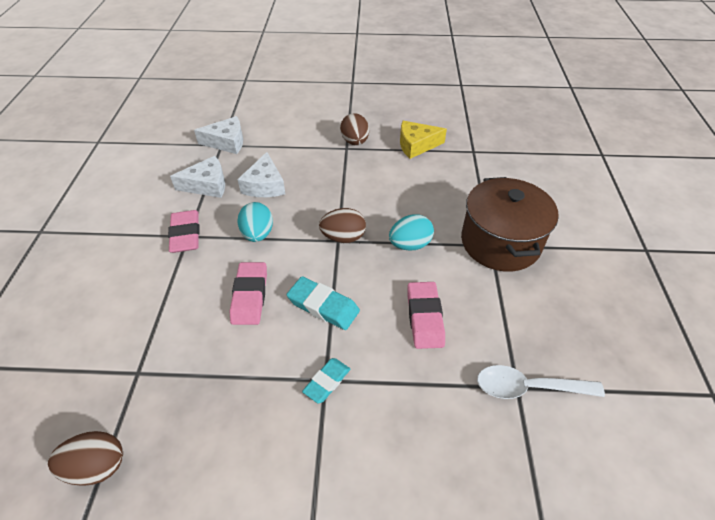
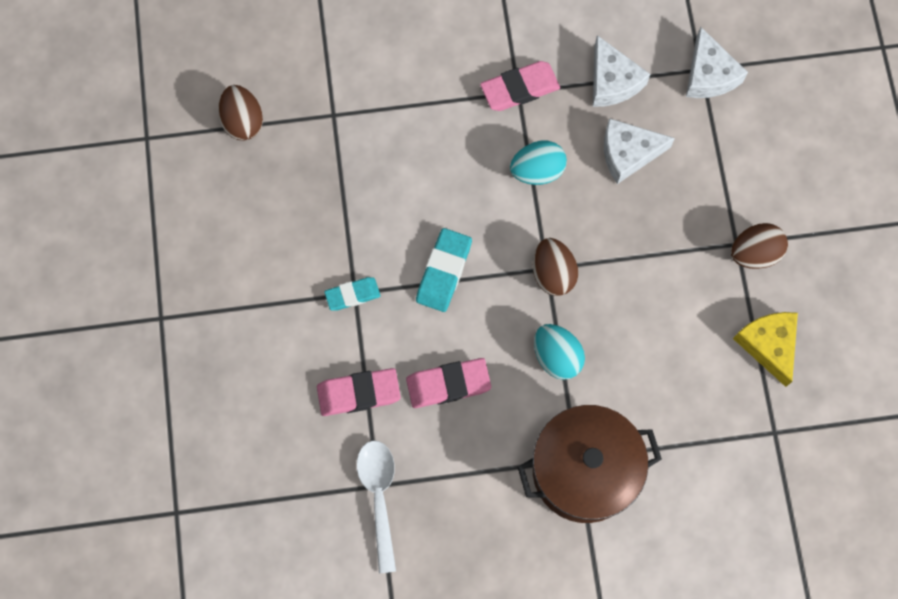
camera: 80 degrees right, 25 degrees up
pink eraser [230,262,267,325] -> pink eraser moved to [317,368,401,416]
turquoise eraser [302,358,350,404] -> turquoise eraser turned 45 degrees counterclockwise [324,277,381,311]

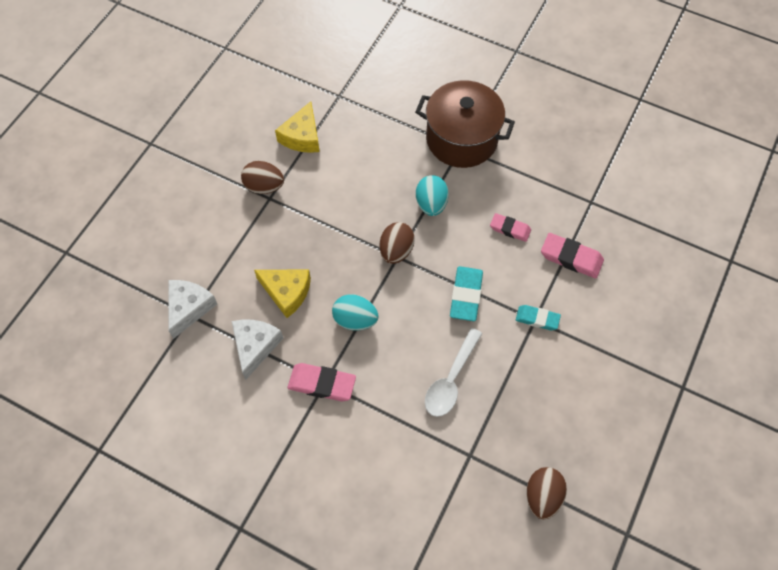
camera: 145 degrees left, 10 degrees down
white spoon [357,441,396,573] -> white spoon moved to [425,328,482,417]
pink eraser [406,358,491,408] -> pink eraser [490,213,531,242], size x0.66
turquoise eraser [416,228,472,312] -> turquoise eraser turned 45 degrees counterclockwise [450,266,483,321]
white cheese [604,118,675,184] -> yellow cheese [254,270,311,318]

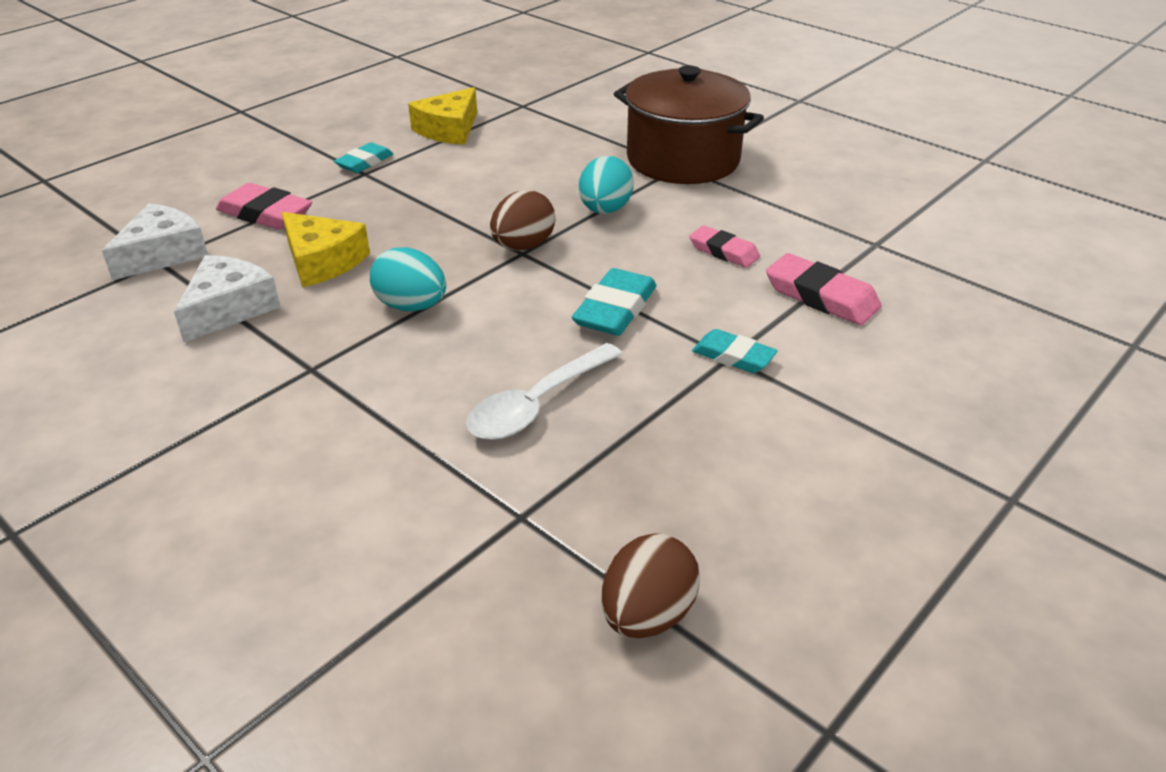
camera: 15 degrees right, 25 degrees down
brown egg [241,161,284,194] -> turquoise eraser [334,142,393,173]
pink eraser [288,363,356,402] -> pink eraser moved to [216,183,312,230]

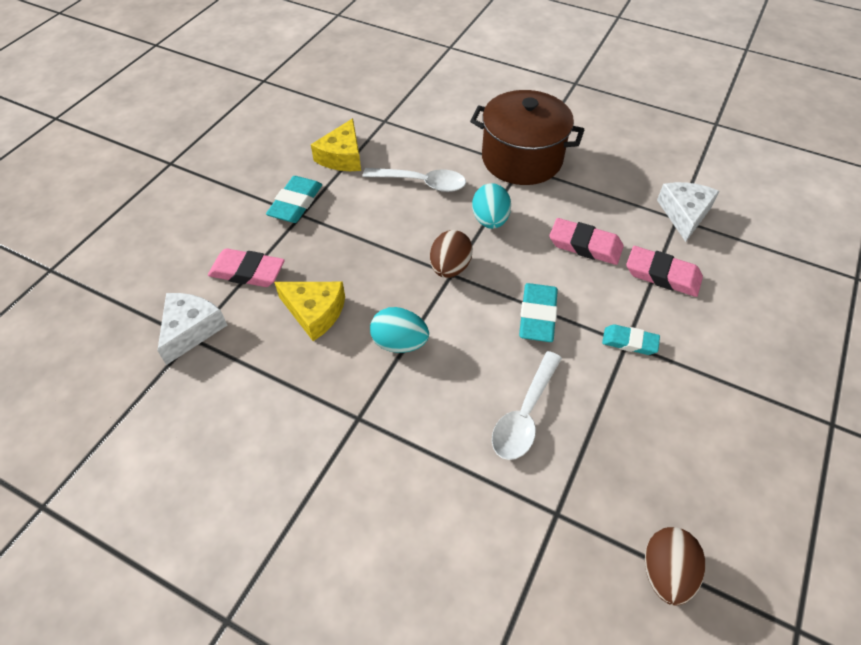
camera: 15 degrees left, 15 degrees up
white cheese [174,255,281,342] -> white cheese moved to [657,182,719,242]
turquoise eraser [334,142,393,173] -> turquoise eraser [266,176,322,223], size x1.51
pink eraser [689,225,760,268] -> pink eraser [549,218,624,265], size x1.51
none -> white spoon [363,168,466,192]

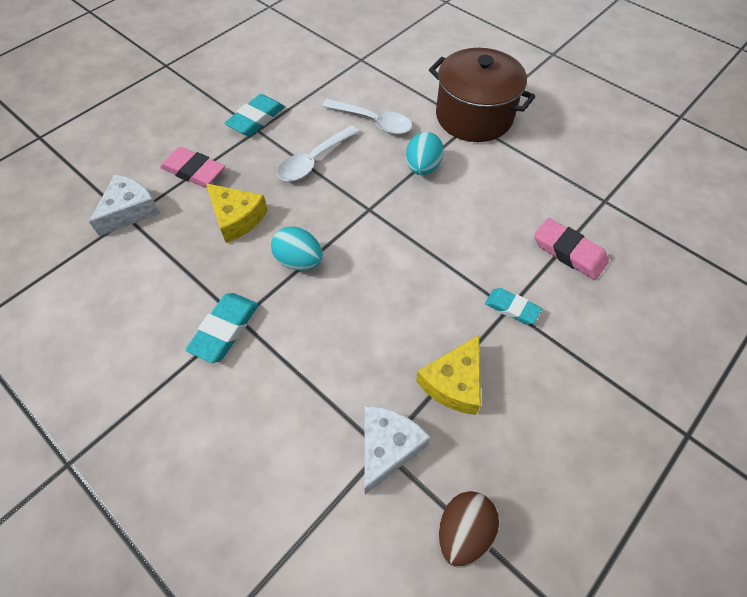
camera: 15 degrees right, 5 degrees up
yellow cheese [311,118,361,171] -> yellow cheese moved to [416,335,481,415]
brown egg [430,230,473,278] -> none
white spoon [492,351,562,460] -> white spoon moved to [277,125,359,181]
turquoise eraser [519,283,558,342] -> turquoise eraser moved to [185,293,259,363]
pink eraser [549,218,624,265] -> none
white cheese [657,182,719,242] -> white cheese moved to [365,406,431,494]

